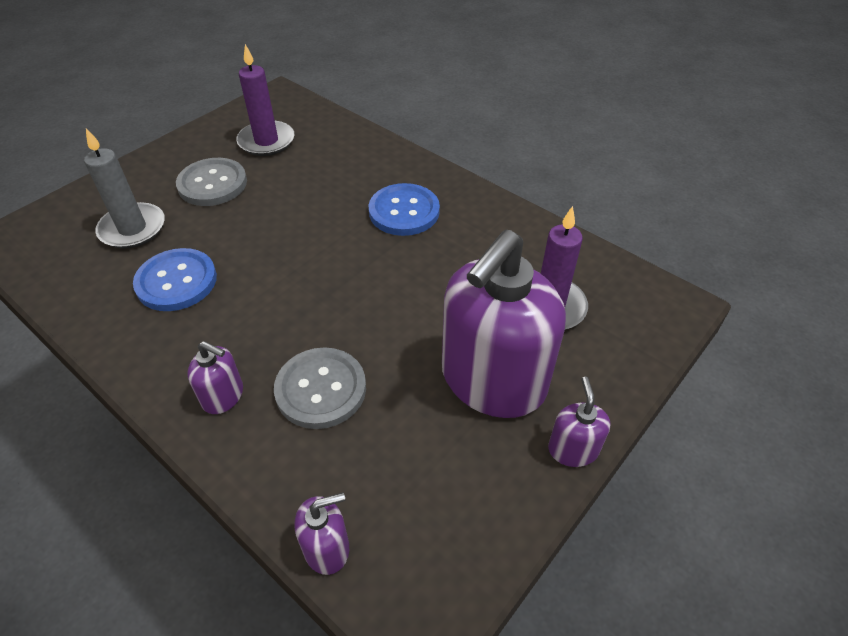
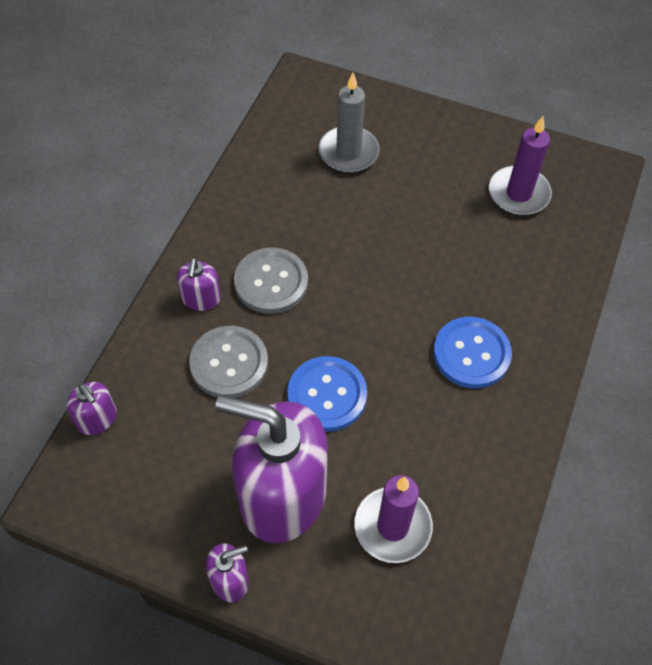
camera: 70 degrees right, 10 degrees up
blue button [133,248,217,311] -> blue button moved to [288,356,367,432]
grey button [176,158,247,206] -> grey button moved to [234,247,308,314]

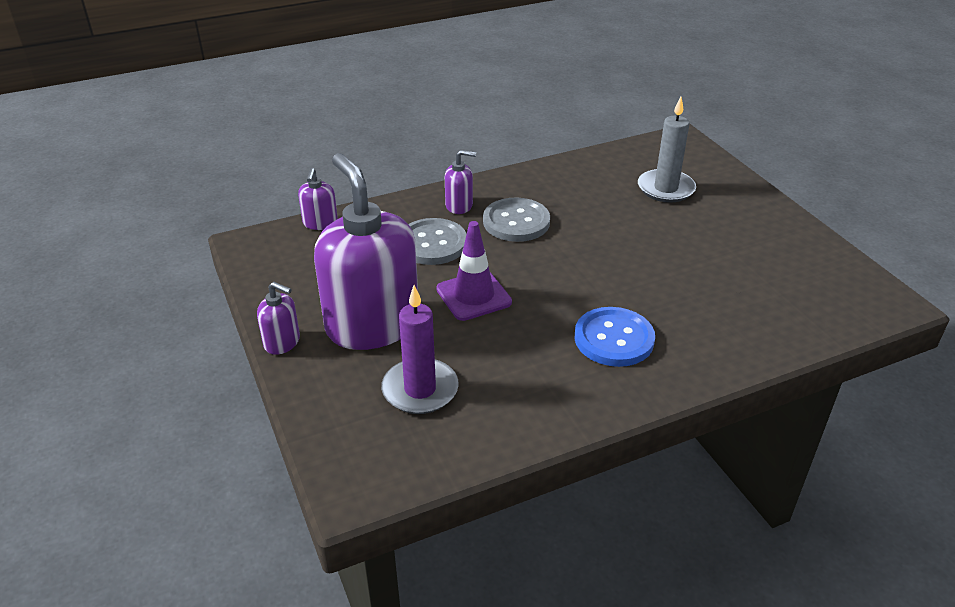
camera: 45 degrees right, 20 degrees down
purple soap dispenser [177,258,221,311] -> purple soap dispenser turned 135 degrees counterclockwise [445,150,476,214]
blue button [288,356,367,432] -> purple traffic cone [436,221,512,321]
purple candle [489,116,552,215] -> none

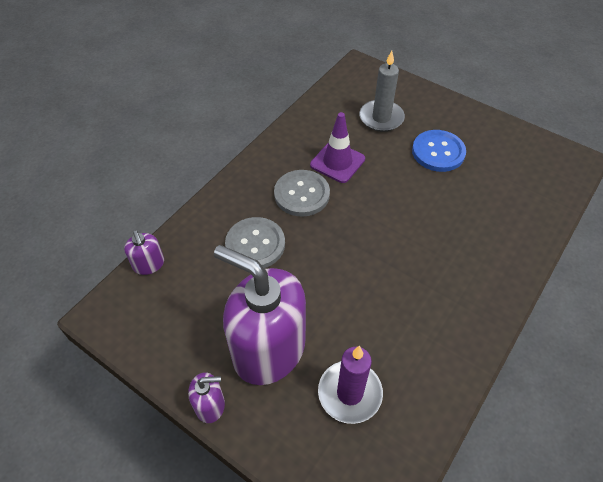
camera: 30 degrees left, 15 degrees up
purple traffic cone [436,221,512,321] -> purple traffic cone moved to [310,112,365,183]
purple soap dispenser [445,150,476,214] -> none
blue button [574,307,655,367] -> blue button moved to [412,130,466,172]

